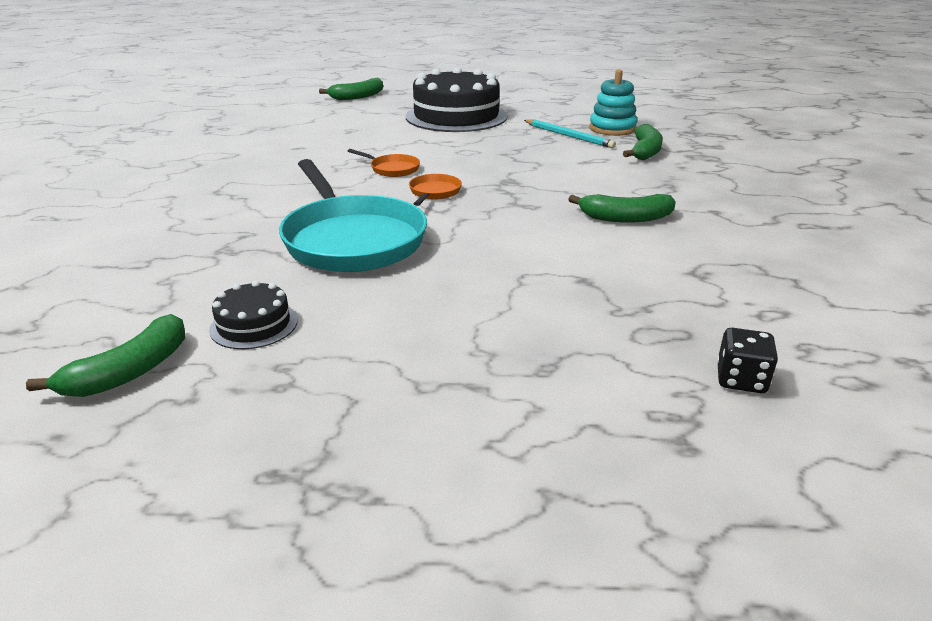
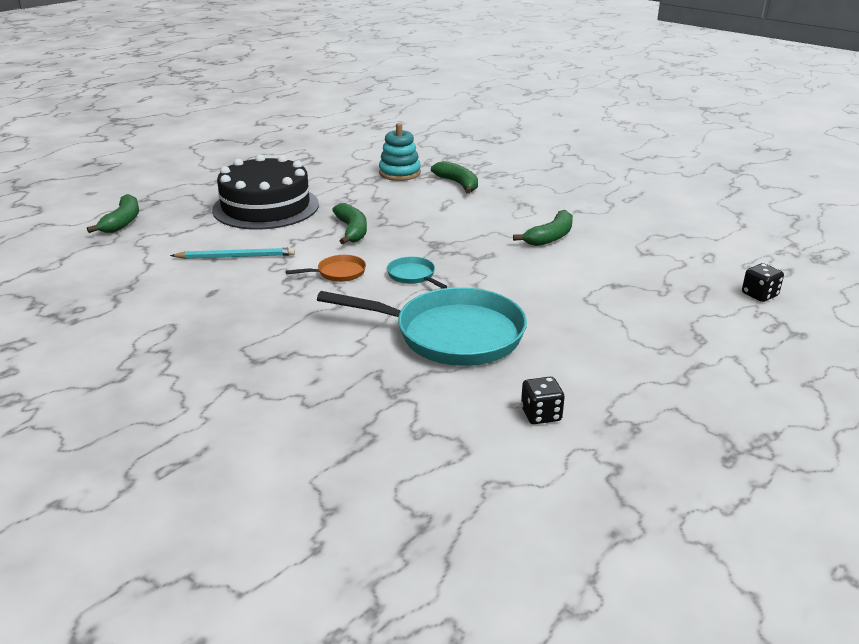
camera: 50 degrees left, 0 degrees up
green banana [26,314,185,397] -> green banana moved to [332,203,367,244]
black cake [209,281,298,349] -> black dice [521,377,565,424]
orange pan [409,174,462,206] -> turquoise pan [387,257,447,289]
turquoise pencil [524,119,616,148] -> turquoise pencil moved to [170,248,295,259]

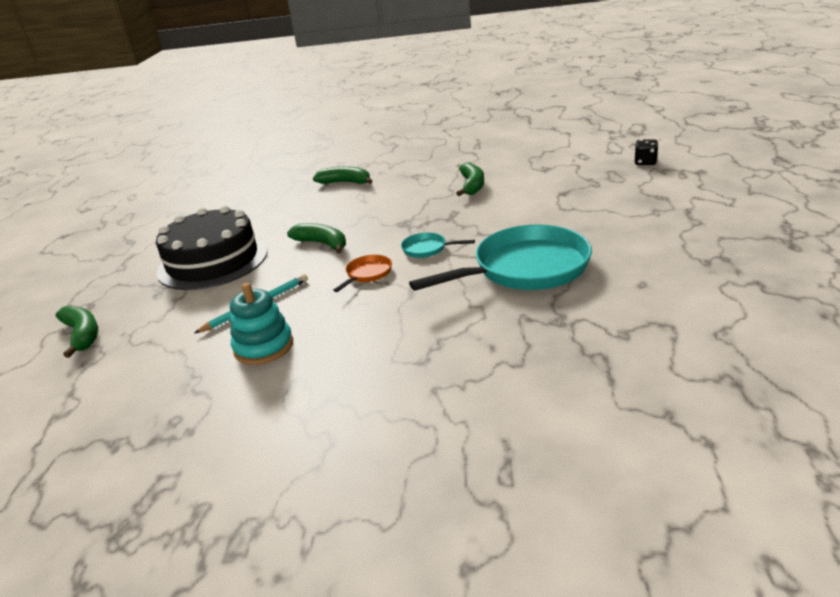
camera: 35 degrees left, 0 degrees up
turquoise stacking toy [379,123,421,181] -> turquoise stacking toy moved to [230,283,293,365]
black dice [521,377,565,424] -> none

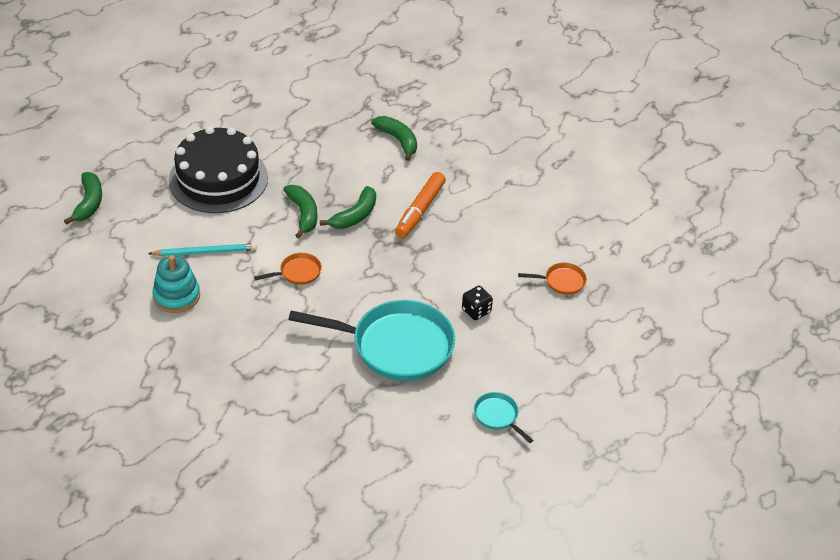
camera: 30 degrees right, 15 degrees up
turquoise pan [401,233,475,258] -> turquoise pan moved to [474,392,533,443]
green banana [456,162,484,196] -> green banana moved to [320,186,376,229]
black dice [635,139,658,165] -> black dice moved to [462,286,493,320]
none -> orange marker [395,172,446,238]
none -> orange pan [518,263,587,295]

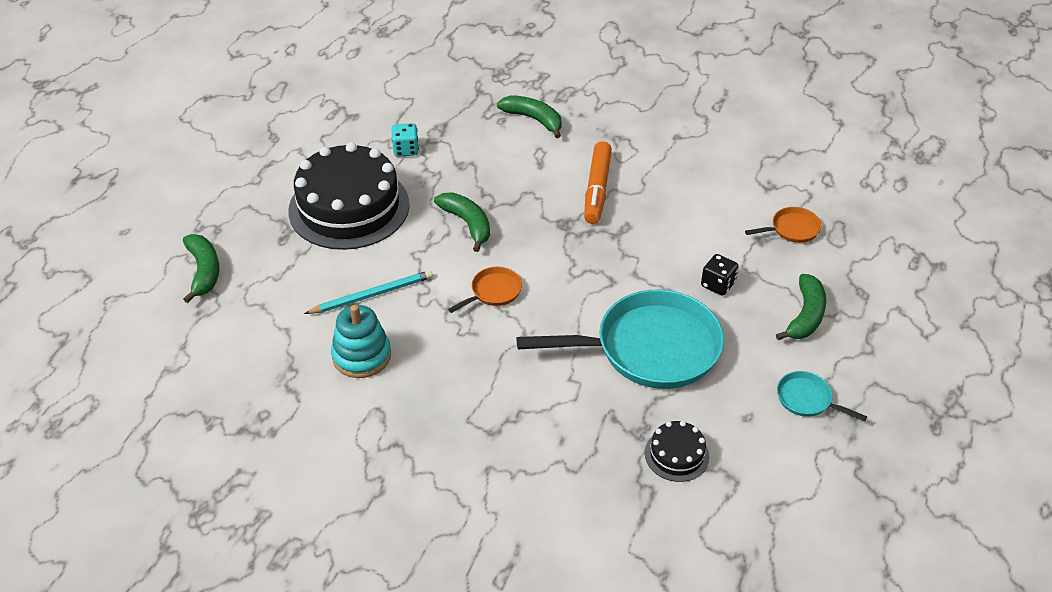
camera: 15 degrees left, 0 degrees up
green banana [320,186,376,229] -> green banana moved to [776,274,826,340]
none -> turquoise dice [392,123,419,157]
none -> black cake [645,421,709,482]

